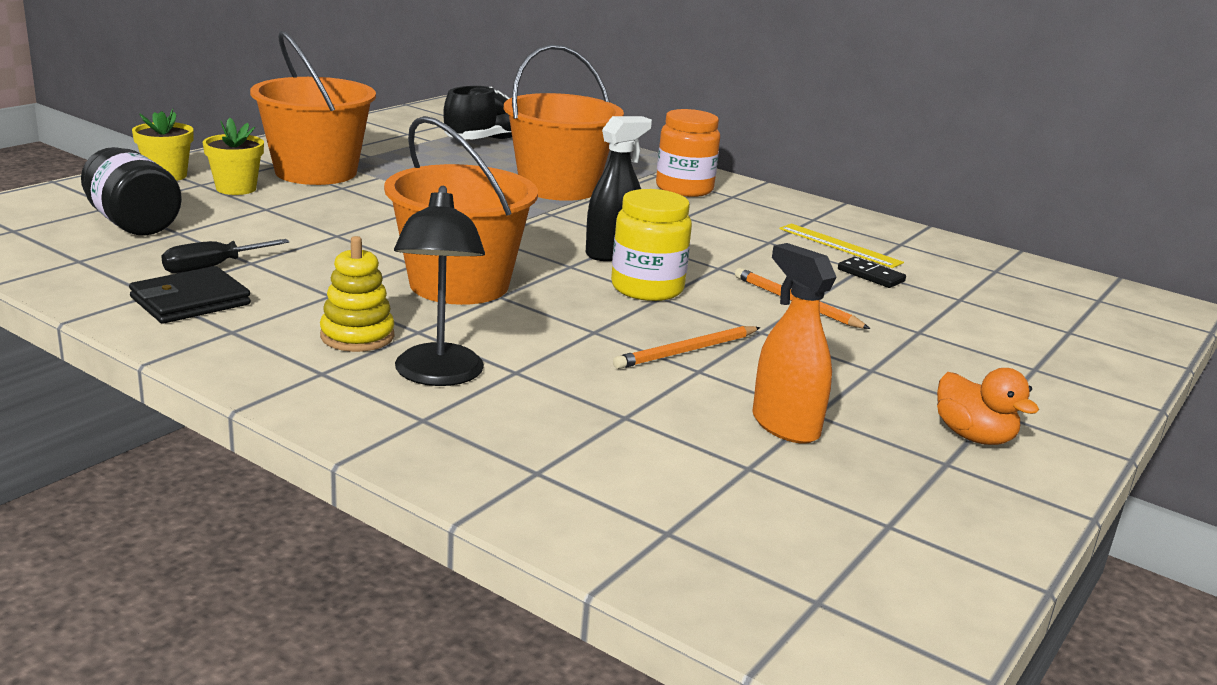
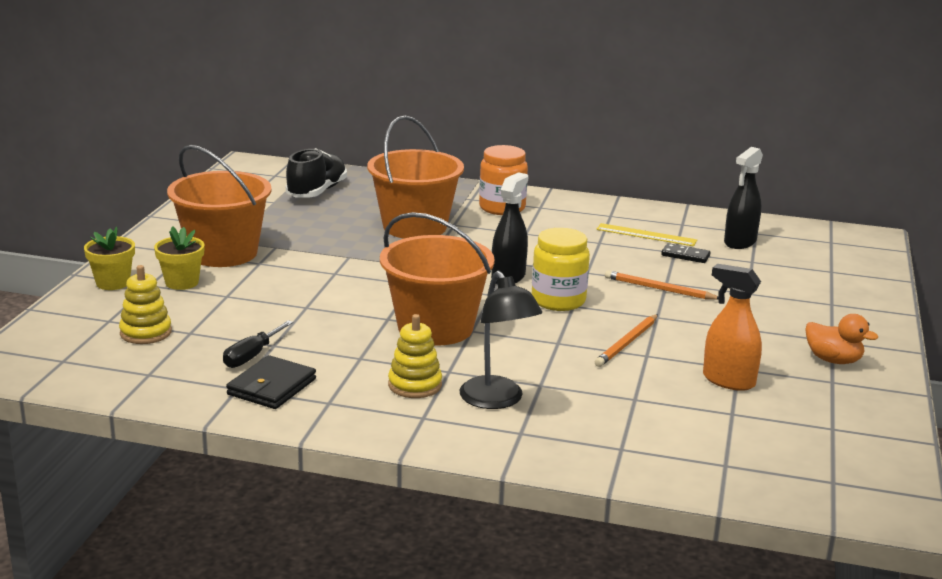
camera: 20 degrees left, 0 degrees up
black jar [81,147,182,235] -> yellow stacking toy [119,265,172,344]
none -> black spray bottle [724,147,763,249]

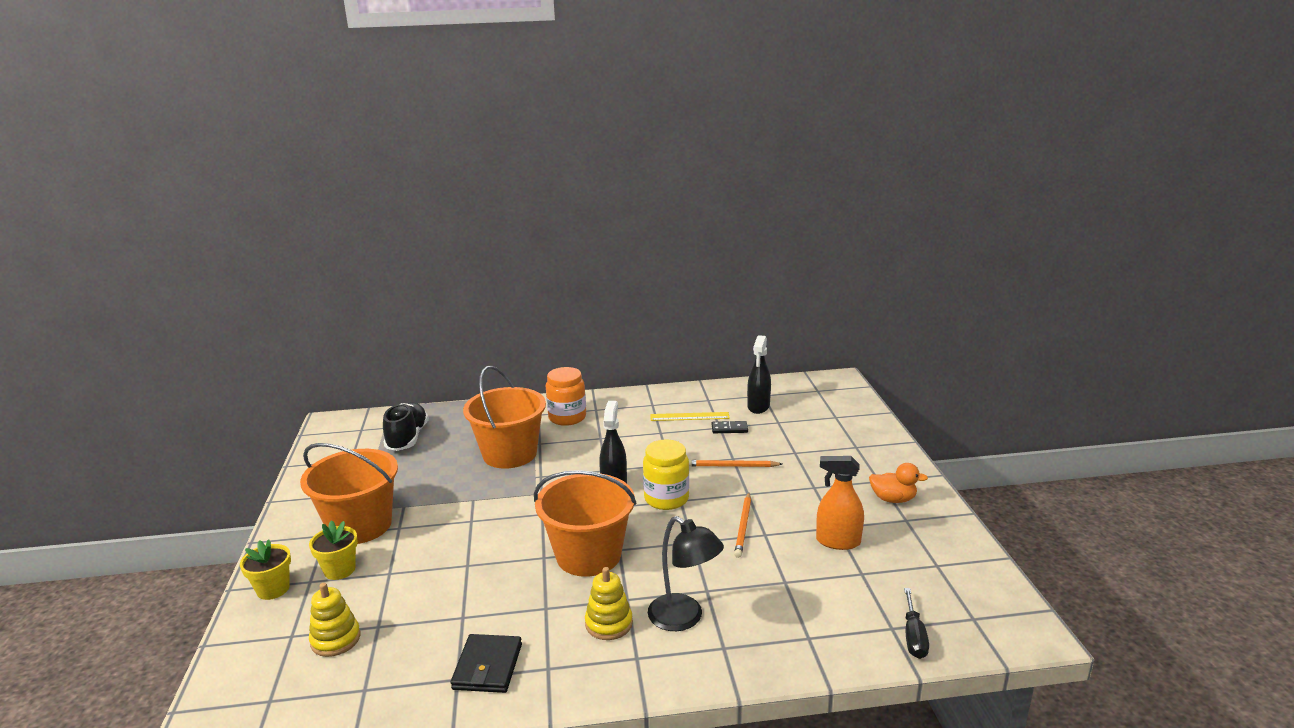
camera: 20 degrees left, 0 degrees up
black screwdriver [223,320,293,368] -> black screwdriver moved to [904,588,929,659]

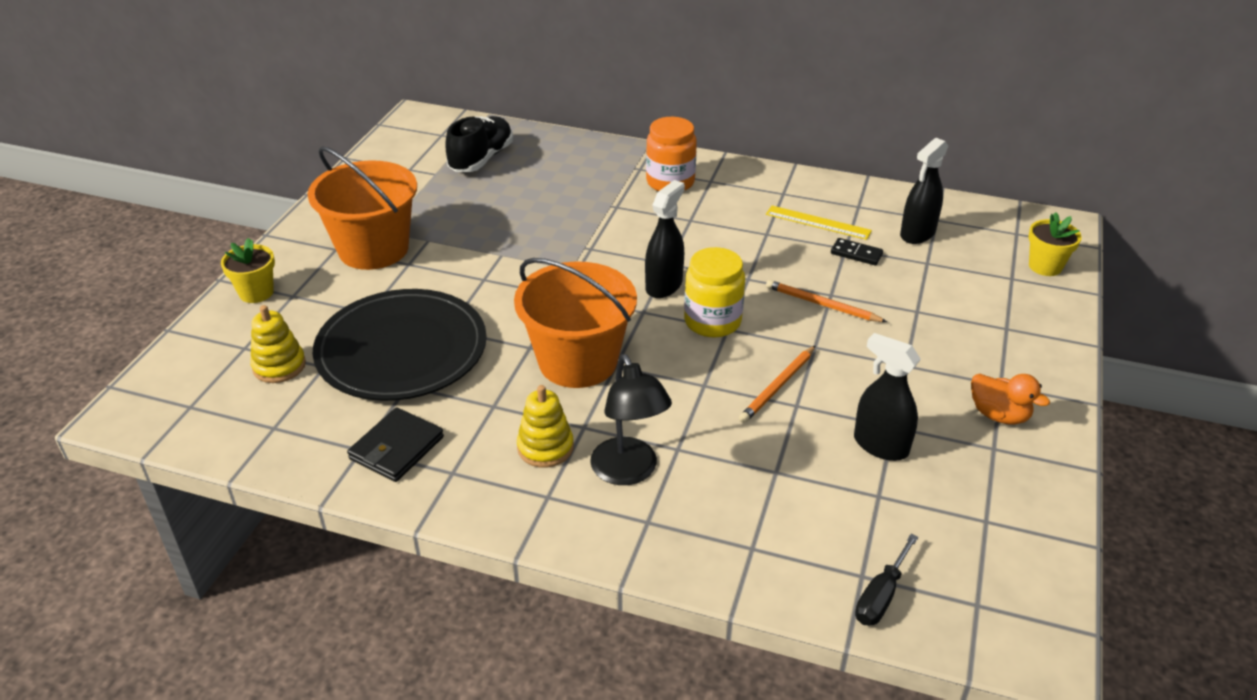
camera: 25 degrees right, 15 degrees up
yellow flower pot [309,520,358,580] -> yellow flower pot moved to [1028,212,1082,276]
orange bucket [463,365,546,469] -> none
orange spray bottle [816,456,864,550] -> black spray bottle [854,333,921,461]
none -> black plate [313,289,487,401]

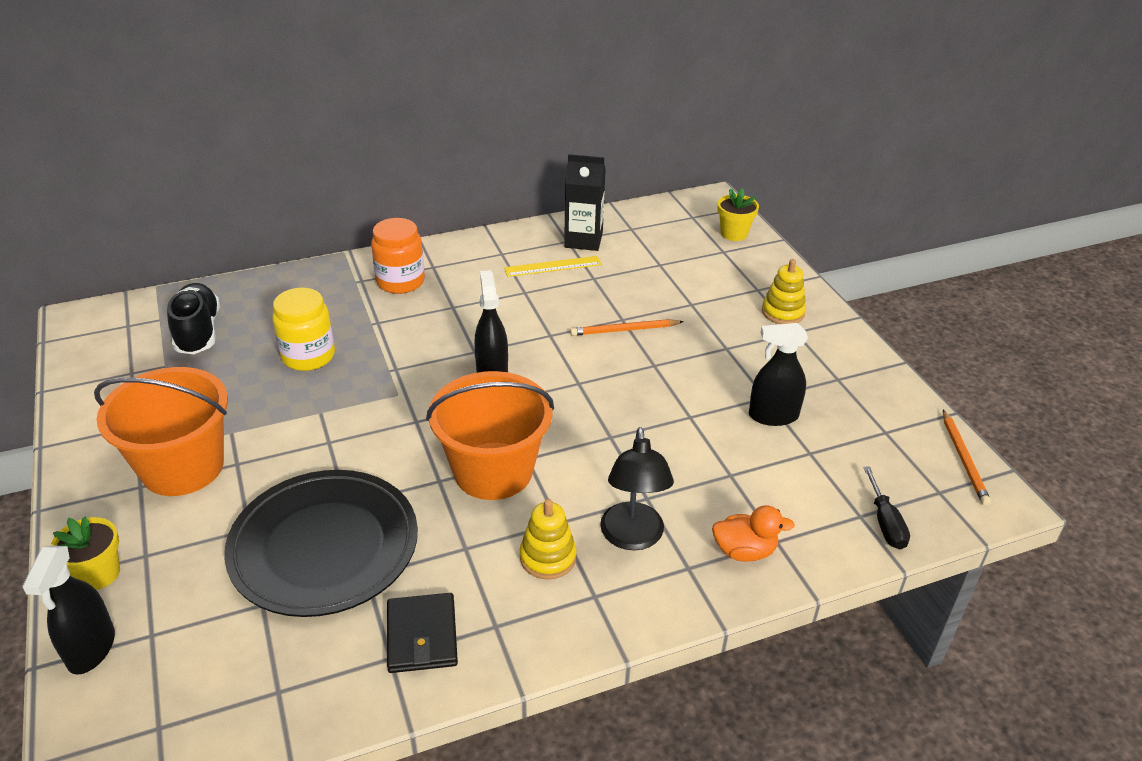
camera: 40 degrees left, 0 degrees up
yellow stacking toy [250,305,306,383] -> yellow stacking toy moved to [762,259,806,324]
black lamp [590,354,672,485] -> black lamp turned 60 degrees clockwise [600,427,674,550]
yellow jar [684,247,745,337] -> yellow jar moved to [272,288,335,371]
orange pencil [739,345,816,423] -> orange pencil moved to [943,410,991,506]
black domino [831,238,883,266] -> none
black spray bottle [900,138,948,244] -> black spray bottle moved to [22,545,115,675]
orange duck [971,374,1050,425] -> orange duck moved to [712,505,795,562]
none -> black carton [564,154,606,251]

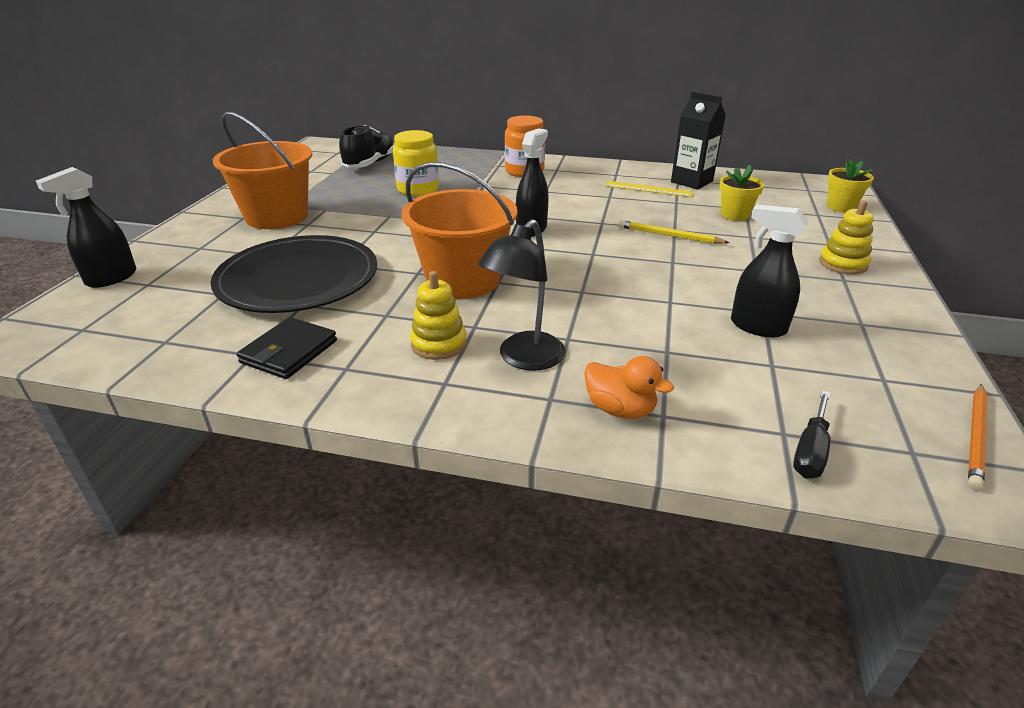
camera: 35 degrees right, 5 degrees down
yellow flower pot [51,517,120,590] -> yellow flower pot moved to [719,165,764,221]
orange pencil [570,319,684,336] -> yellow pencil [619,220,730,244]

